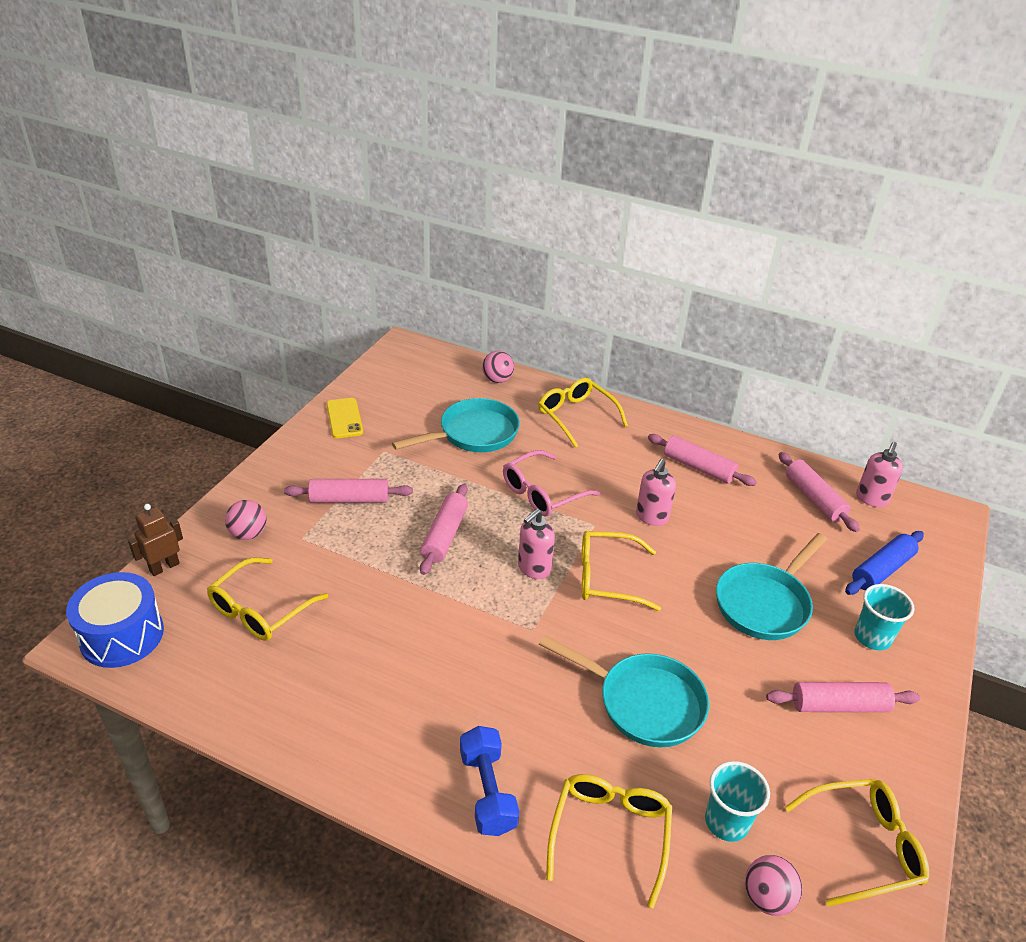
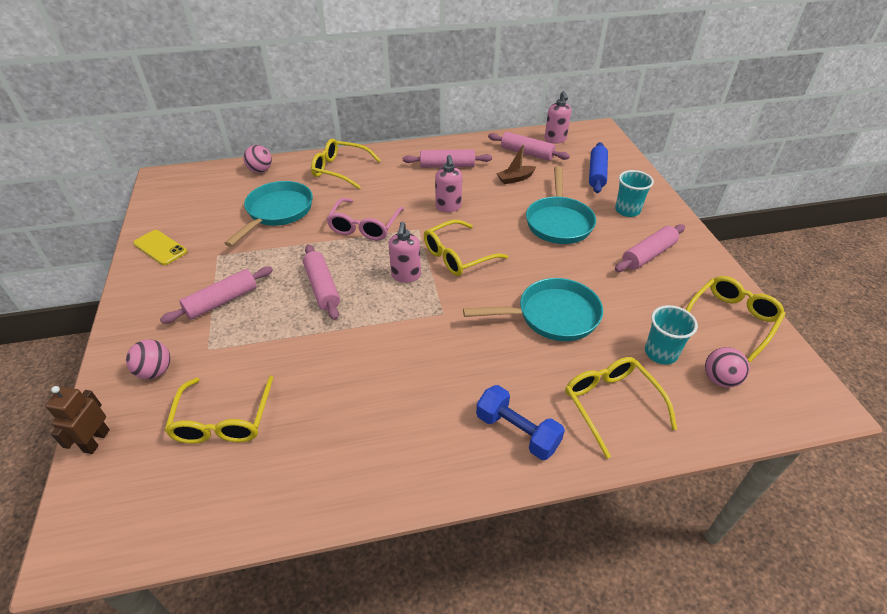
camera: 35 degrees left, 5 degrees up
blue drum [66,572,164,668] -> none
none -> brown boat [496,144,536,184]

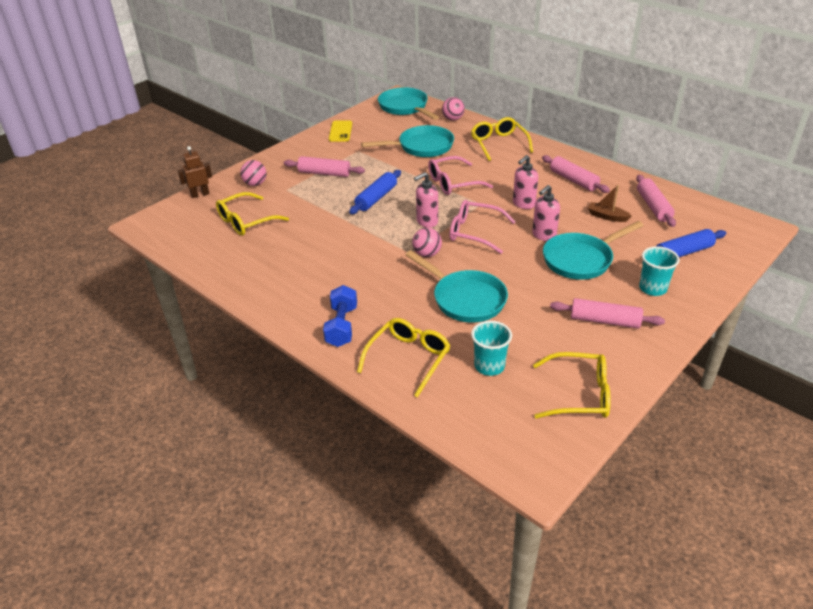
camera: 55 degrees right, 5 degrees down
pink rolling pin [303,245,340,320] -> blue rolling pin [349,170,401,214]
yellow glasses [424,220,508,276] -> pink glasses [449,200,515,254]
pink soap dispenser [545,91,571,144] -> pink soap dispenser moved to [532,185,560,241]
pink ball [705,347,750,388] -> pink ball moved to [412,228,442,257]
none -> turquoise pan [378,87,439,120]

